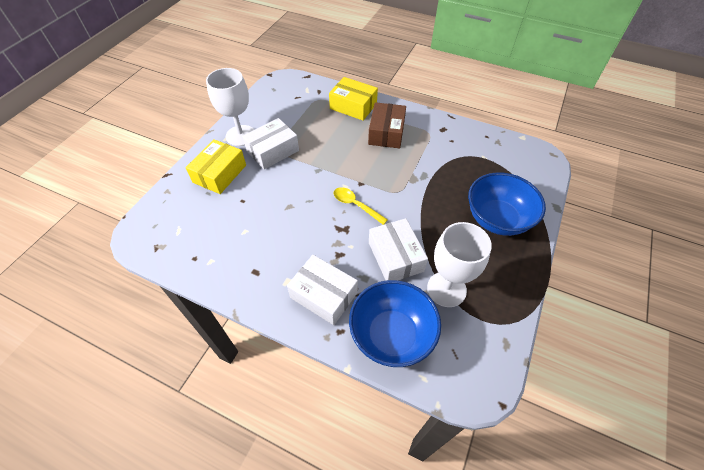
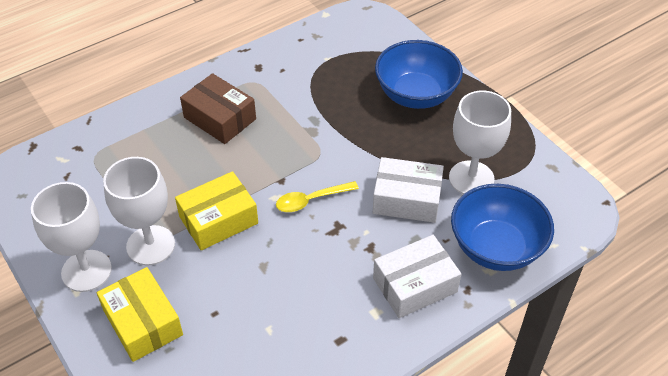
camera: 60 degrees left, 5 degrees down
white box [242,118,299,169] -> white goblet [103,157,175,265]
yellow box [329,77,378,121] -> yellow box moved to [175,171,258,250]

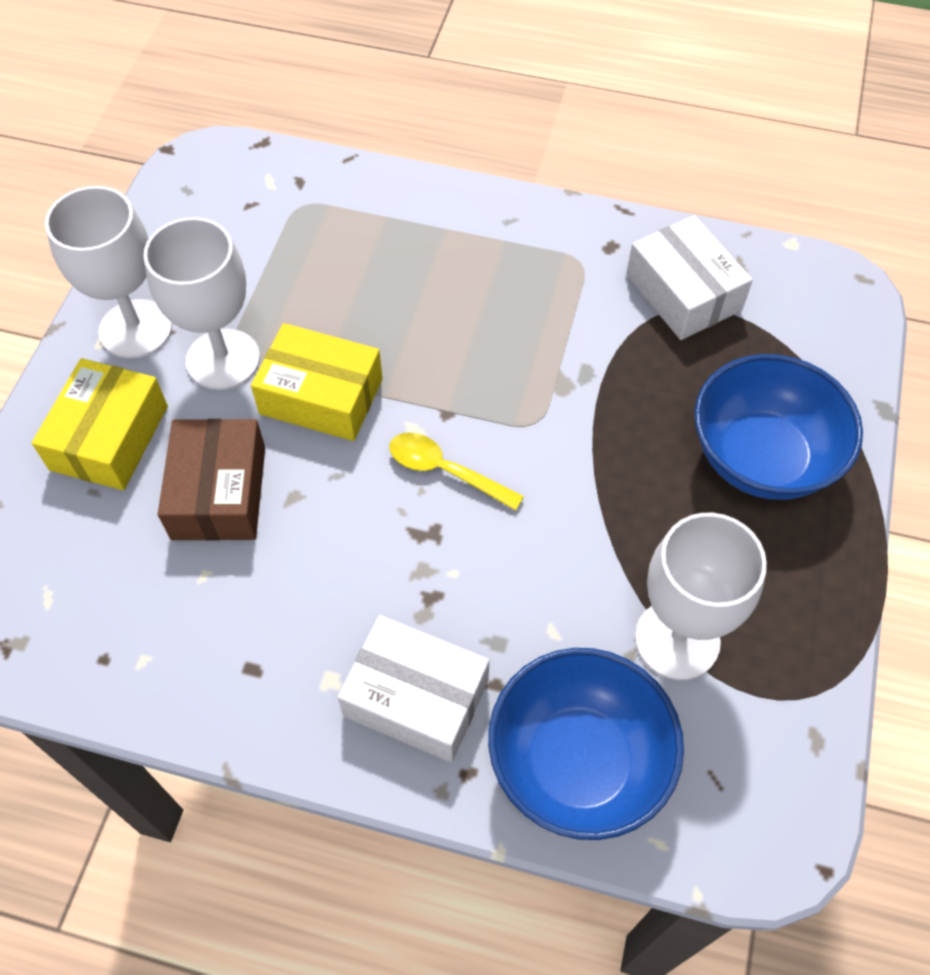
camera: 50 degrees right, 10 degrees up
brown box [180,73,256,144] -> brown box moved to [158,419,265,541]
white box [373,157,444,223] -> white box moved to [626,215,753,340]

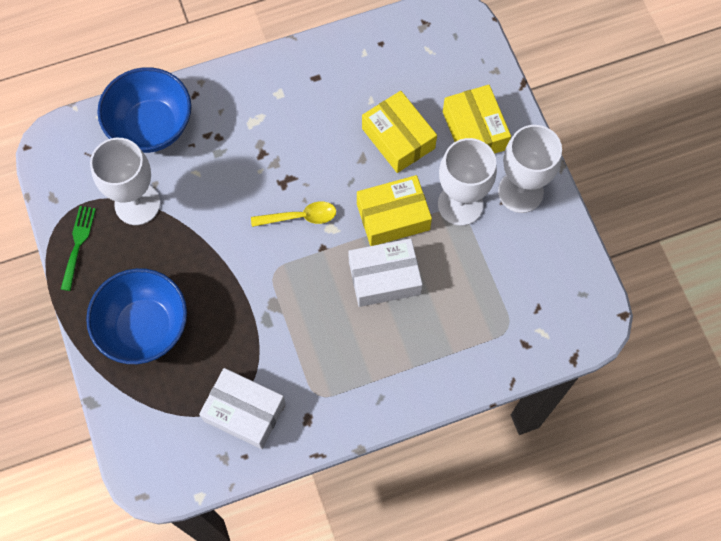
camera: 145 degrees right, 10 degrees up
brown box [158,419,265,541] -> yellow box [362,91,437,173]
white box [337,615,490,763] -> white box moved to [348,238,423,307]
none -> green fork [61,206,96,291]

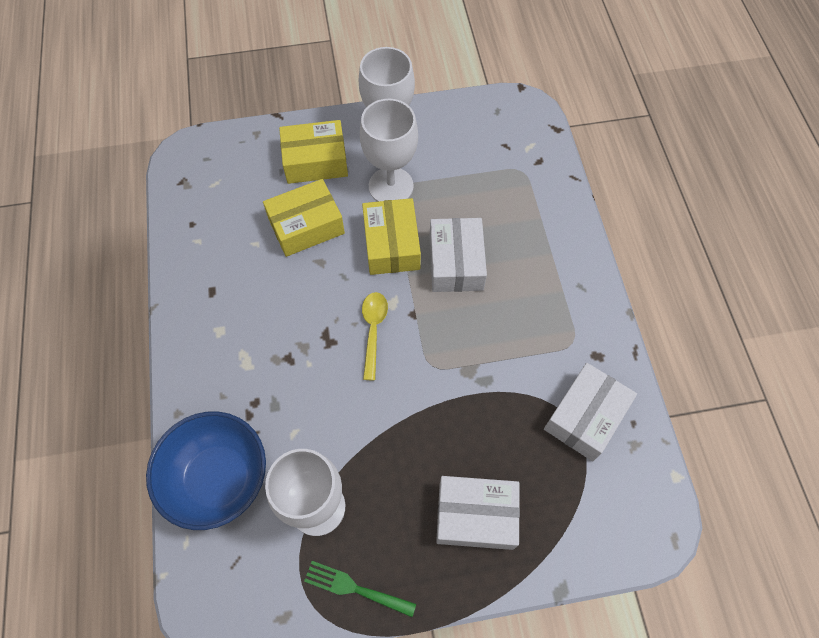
camera: 80 degrees left, 5 degrees down
blue bowl [86,268,187,364] -> white box [436,476,520,550]

